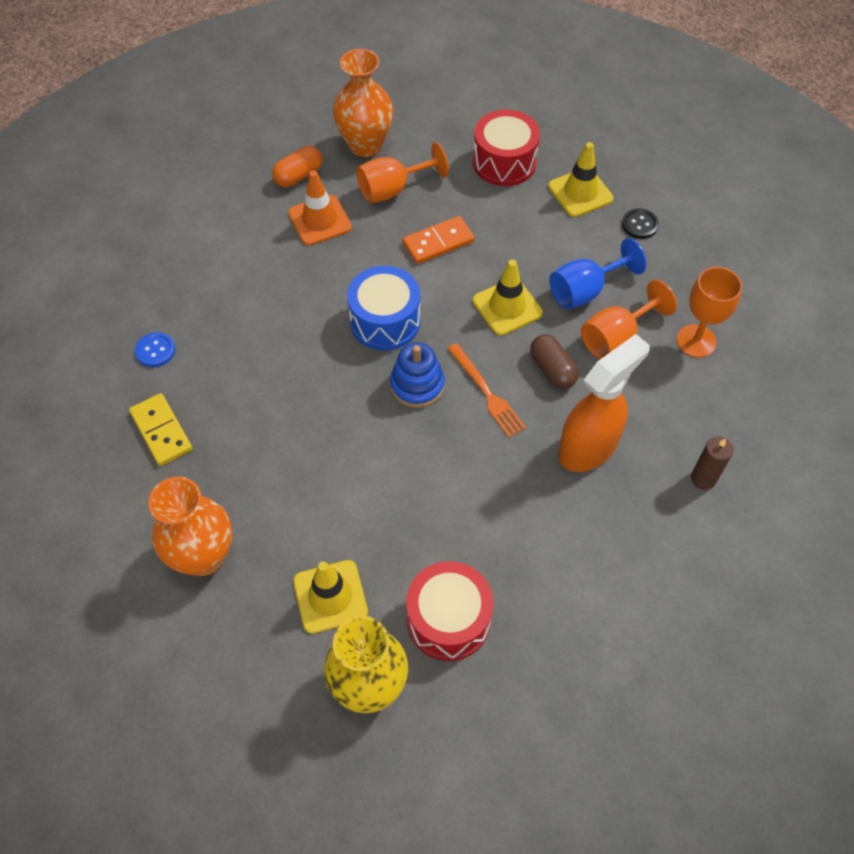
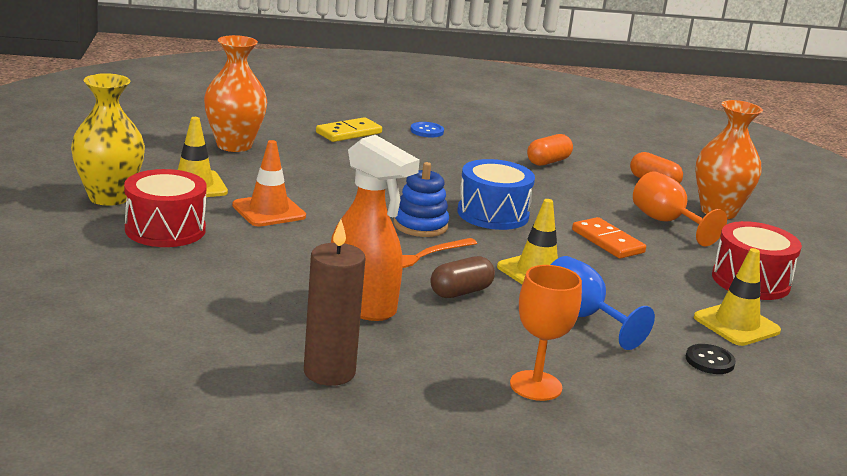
camera: 80 degrees right, 35 degrees down
orange traffic cone [288,171,352,246] -> orange traffic cone moved to [232,140,306,226]
orange goblet [581,280,677,359] -> none
brown candle [691,436,734,490] -> brown candle [304,220,365,386], size x1.64
none -> orange capsule [527,134,573,166]

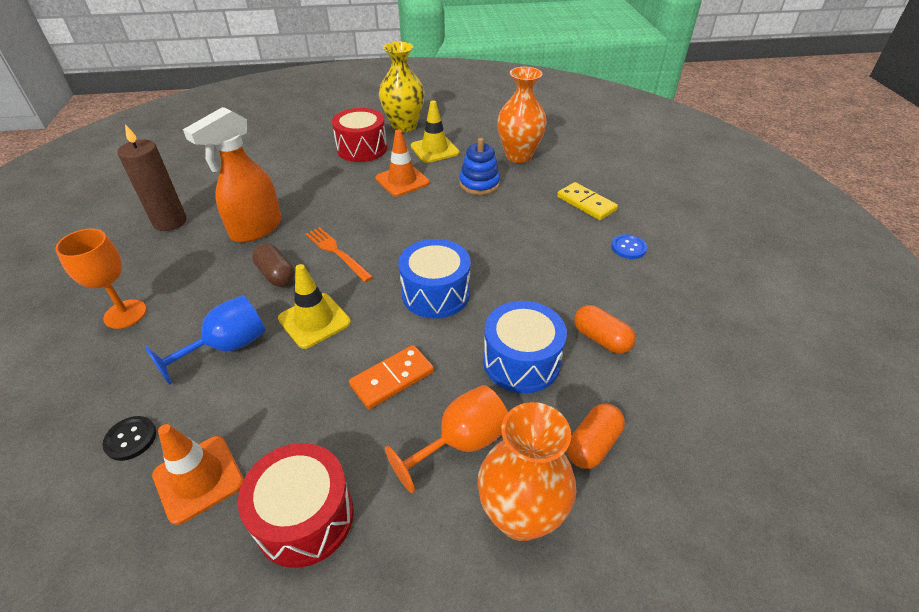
camera: 90 degrees right, 20 degrees up
blue stacking toy [394,162,449,237] -> blue stacking toy moved to [459,138,500,195]
yellow traffic cone [694,248,781,346] -> orange traffic cone [152,424,244,525]
none -> blue drum [483,301,567,393]

